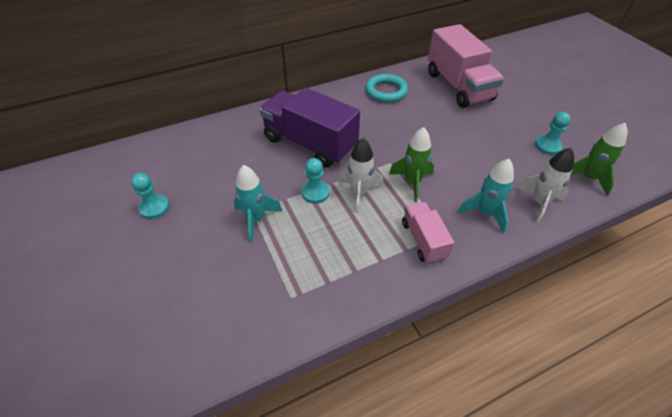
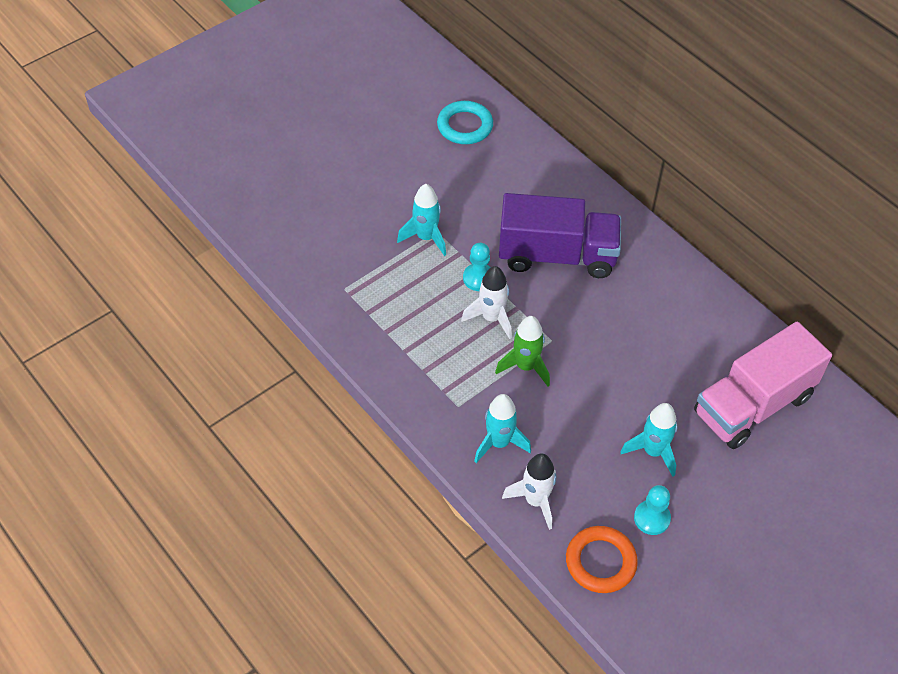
camera: 75 degrees right, 5 degrees up
turquoise pawn [131,173,169,219] -> none
purple truck [259,88,360,168] -> purple truck turned 75 degrees clockwise [499,193,621,278]
turquoise ring [365,74,408,103] -> turquoise ring moved to [437,101,493,144]
pink truck [402,202,454,264] -> none
green rocket [571,123,628,196] -> orange ring [566,526,638,593]
none -> turquoise rocket [620,403,677,477]

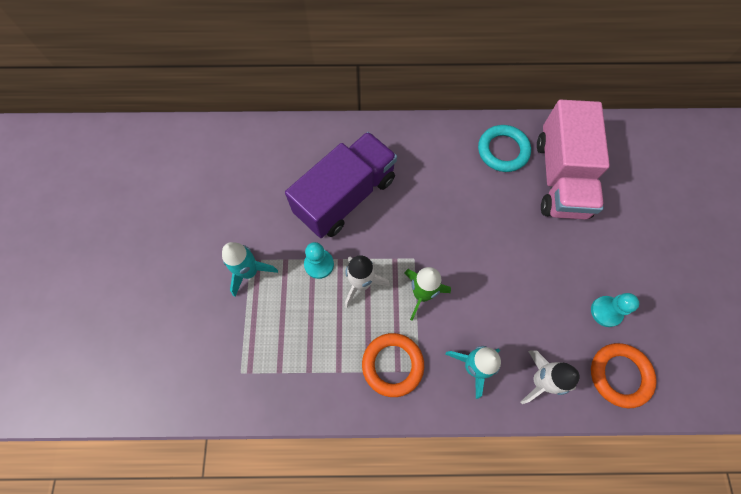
camera: 50 degrees left, 15 degrees up
turquoise ring [437,101,493,144] -> turquoise ring moved to [478,125,531,172]
turquoise rocket [620,403,677,477] -> none
none -> orange ring [362,333,424,397]

